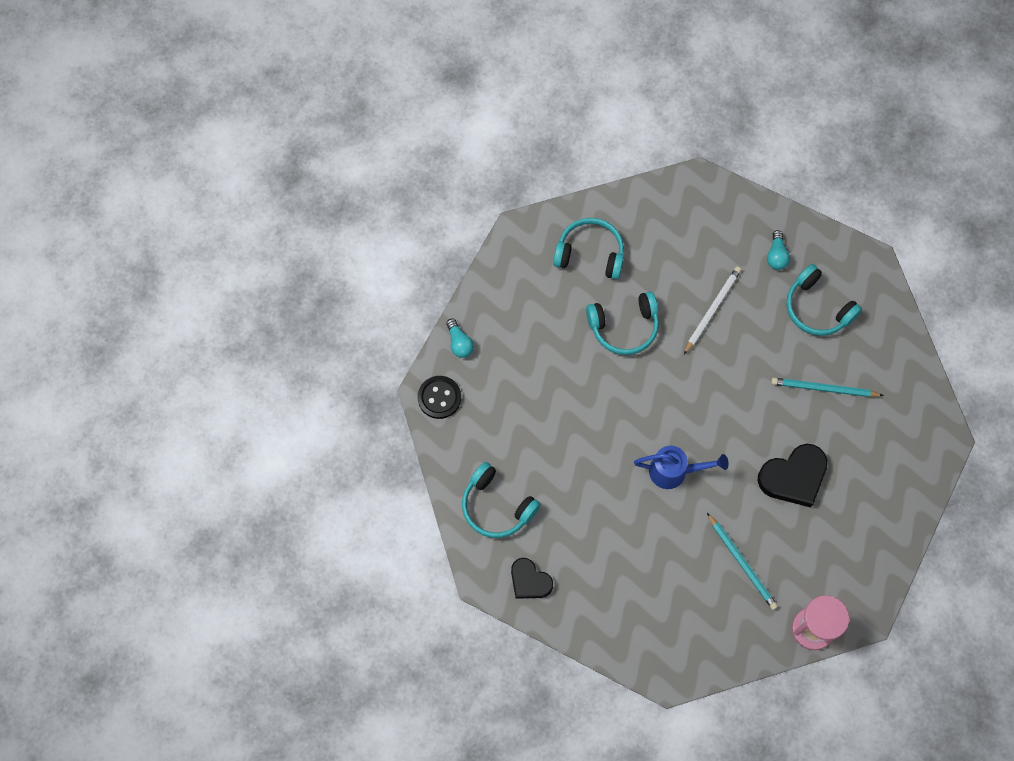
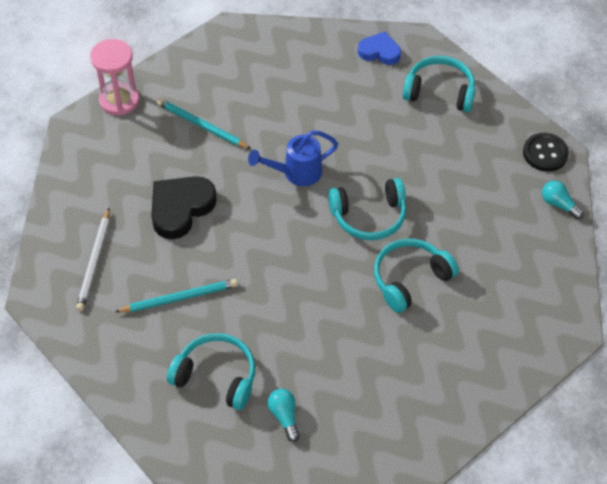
camera: 155 degrees right, 15 degrees down
black heart [511,558,553,599] -> blue heart [358,31,401,65]
turquoise headphones [553,218,624,279] -> turquoise headphones moved to [328,178,406,240]
white pencil [684,267,741,354] -> white pencil moved to [76,208,110,311]

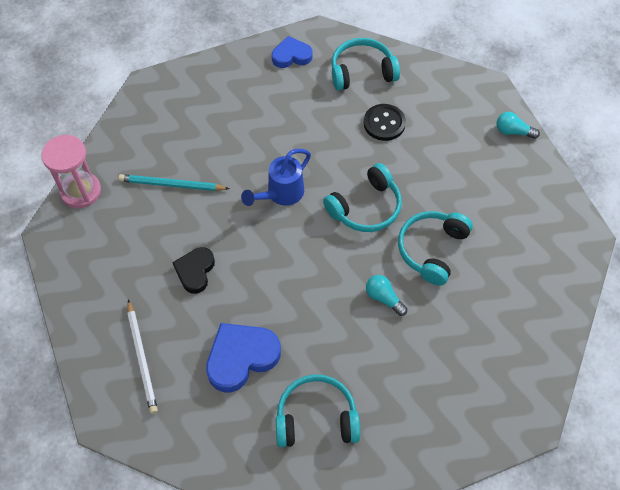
camera: 25 degrees left, 5 degrees up
turquoise pencil [115,279,238,312] -> blue heart [206,323,281,392]
black heart [151,176,217,239] -> black heart [172,247,215,294], size x0.64
turquoise light bulb [268,389,300,442] -> turquoise light bulb moved to [366,275,407,316]
black button [523,133,569,171] -> black button moved to [364,104,406,141]

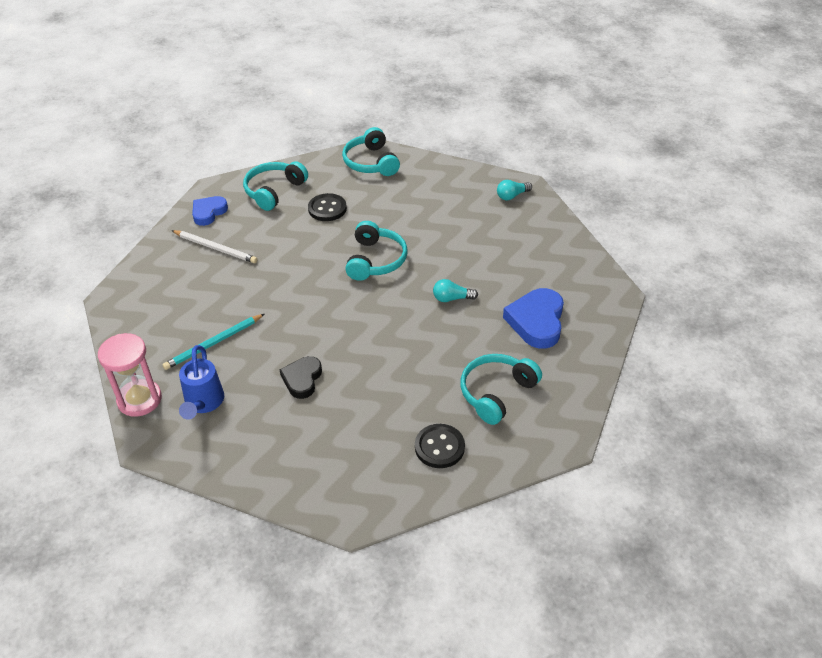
camera: 45 degrees left, 15 degrees down
white pencil [127,300,158,414] -> white pencil moved to [171,230,257,263]
black heart [172,247,215,294] -> black heart turned 45 degrees clockwise [280,356,322,399]
blue heart [206,323,281,392] -> blue heart moved to [503,288,564,349]
blue watering can [241,149,311,206] -> blue watering can moved to [179,345,224,420]
turquoise headphones [398,211,473,286] -> turquoise headphones moved to [342,127,400,176]
turquoise light bulb [497,112,540,139] -> turquoise light bulb moved to [497,180,532,200]
none -> black button [415,424,465,468]

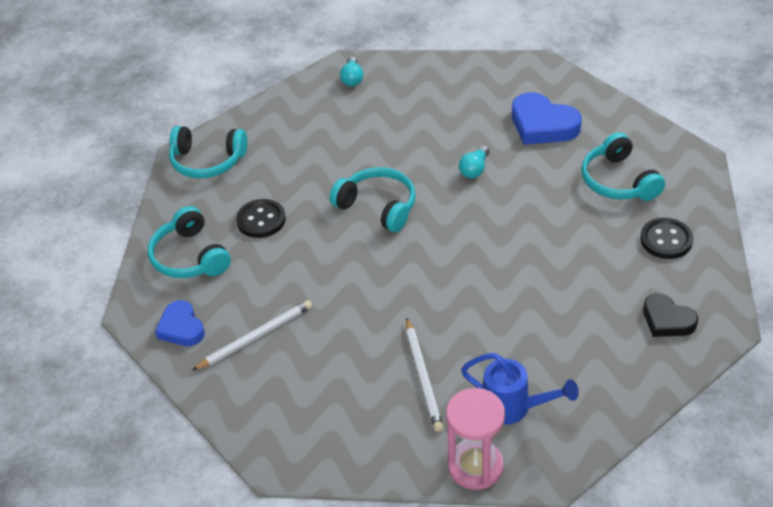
camera: 60 degrees left, 0 degrees up
turquoise pencil [162,314,264,370] -> white pencil [406,318,443,432]
black heart [280,356,322,399] -> black heart moved to [643,293,698,337]

